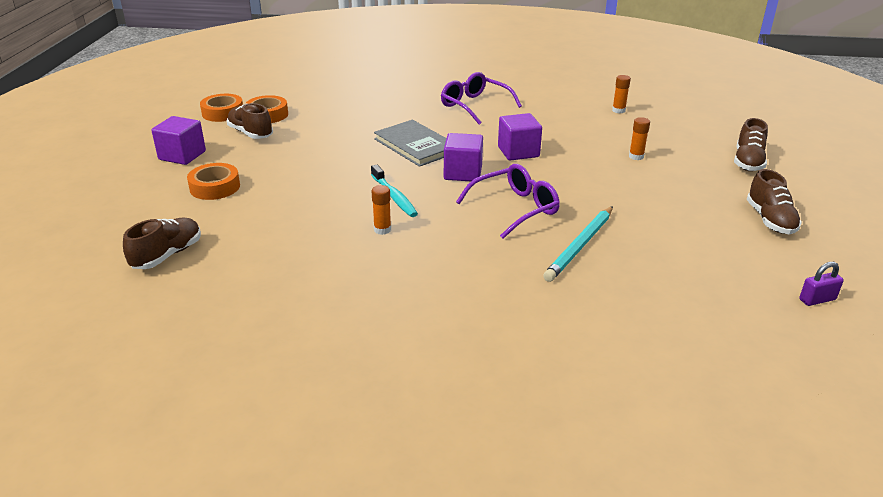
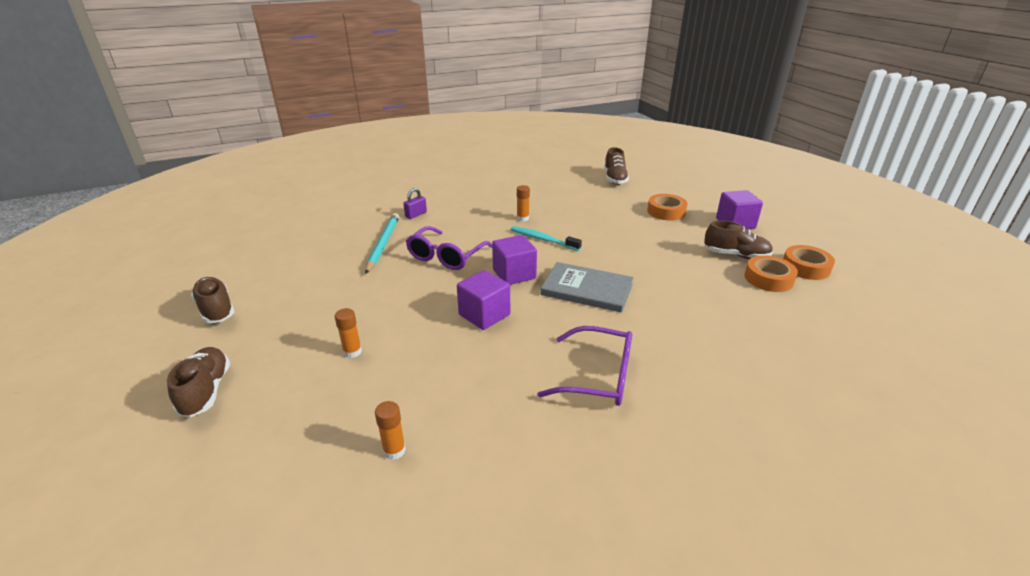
camera: 150 degrees right, 0 degrees up
purple padlock [799,262,844,306] -> purple padlock moved to [404,188,427,219]

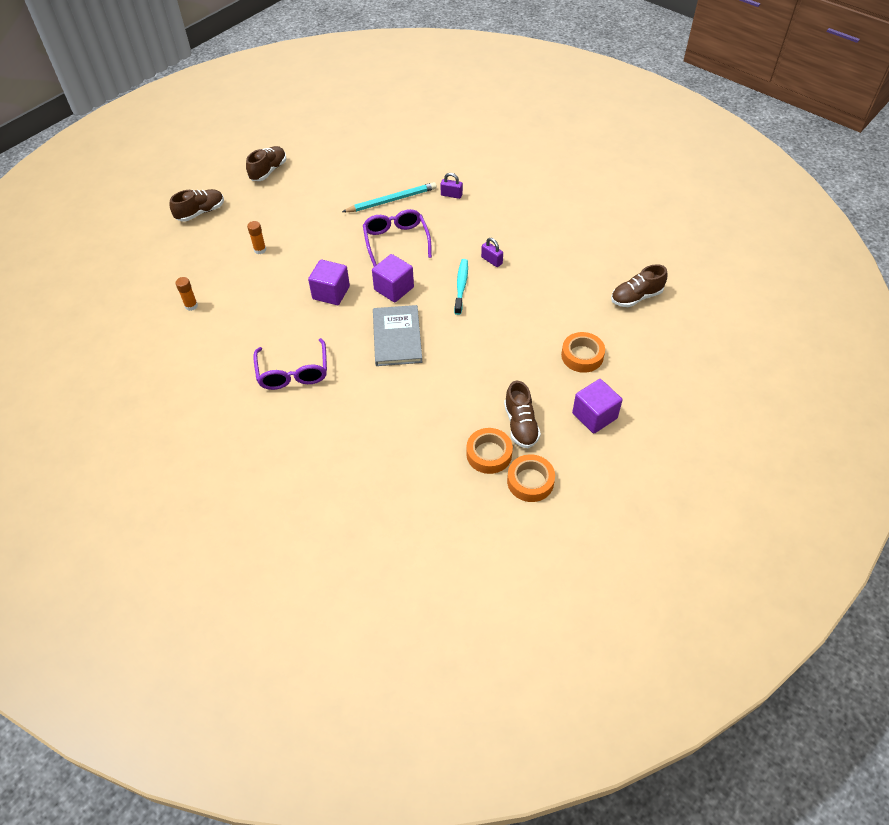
camera: 65 degrees right, 20 degrees up
purple glasses [406,226,492,270] -> purple glasses turned 75 degrees clockwise [363,209,432,267]
orange glue stick [517,185,530,222] -> purple padlock [481,238,503,267]

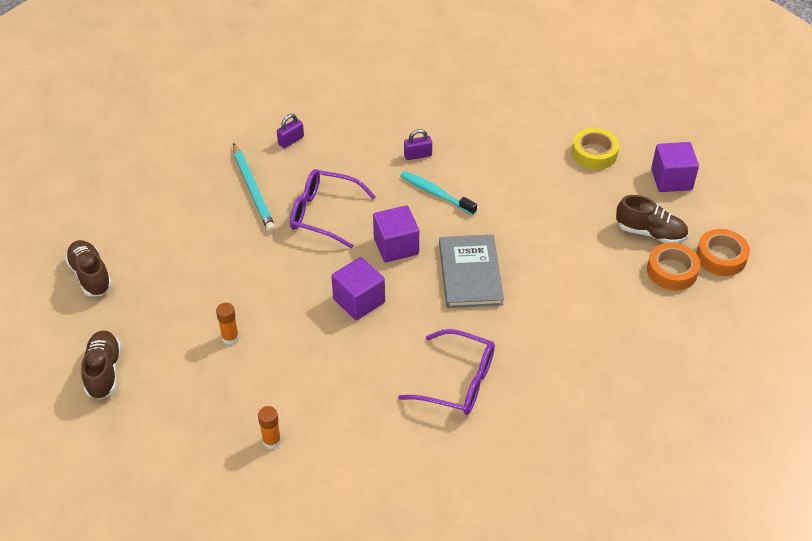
camera: 60 degrees left, 5 degrees down
turquoise pencil [342,182,437,212] -> turquoise pencil turned 150 degrees clockwise [233,143,276,233]
grey book [373,305,422,366] -> grey book turned 60 degrees clockwise [439,234,504,308]
orange tape [561,332,605,373] -> yellow tape [572,128,619,170]
brown shoe [611,264,667,307] -> none

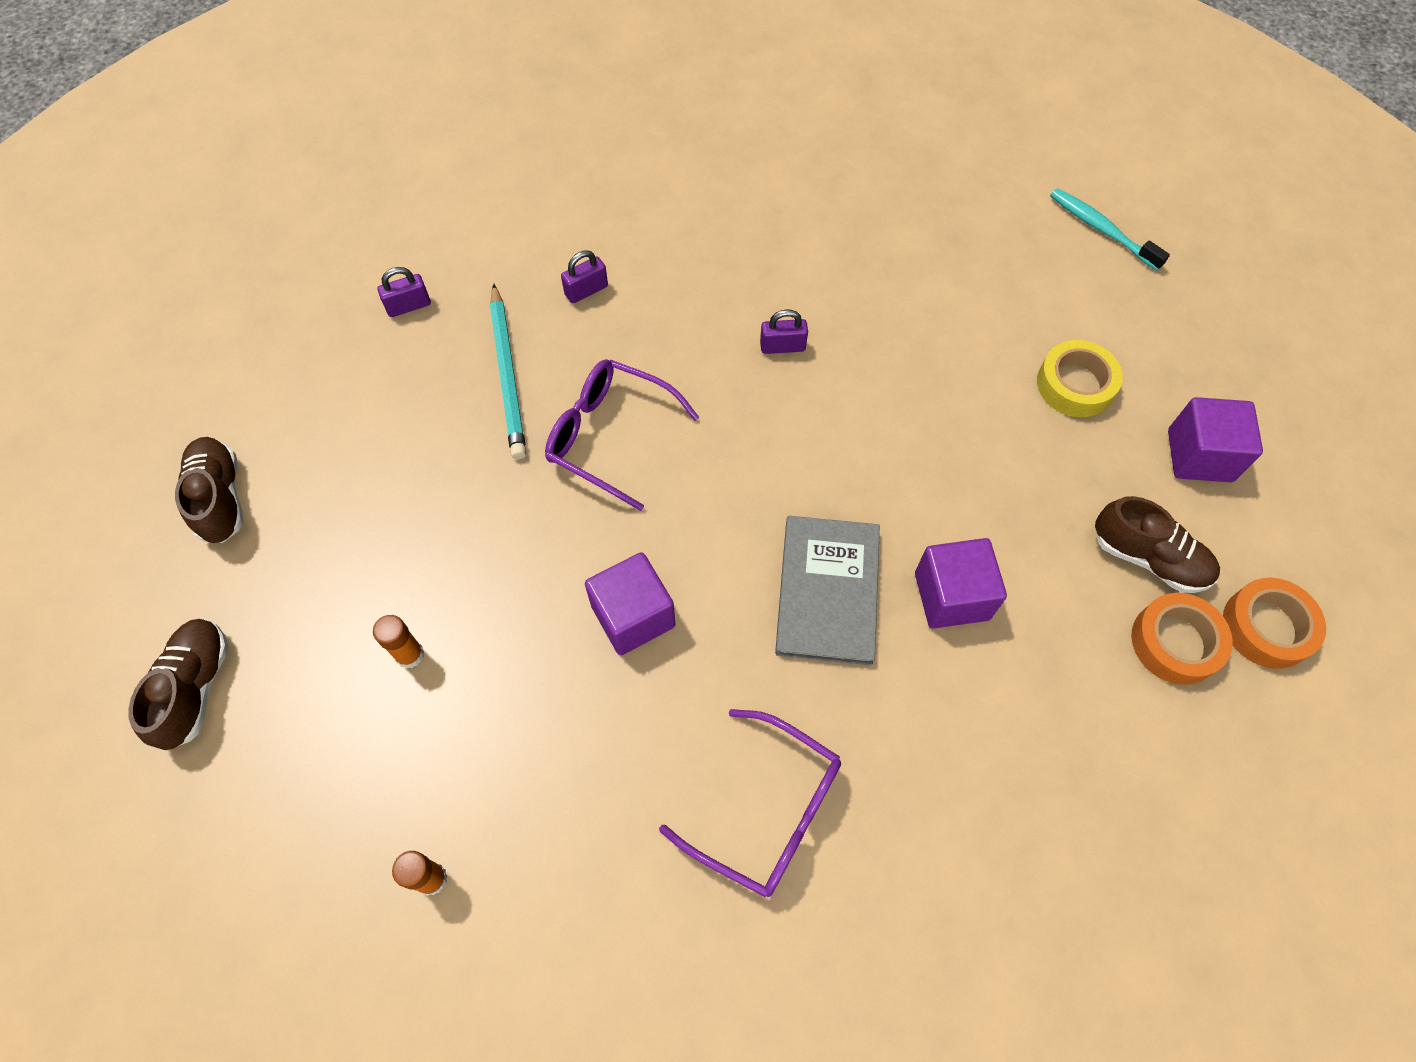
camera: 10 degrees right, 15 degrees up
purple cube [373,205,419,262] -> purple cube moved to [915,538,1007,629]
turquoise toothbrush [400,171,477,215] -> turquoise toothbrush moved to [1050,188,1170,271]
none -> purple padlock [378,267,431,317]

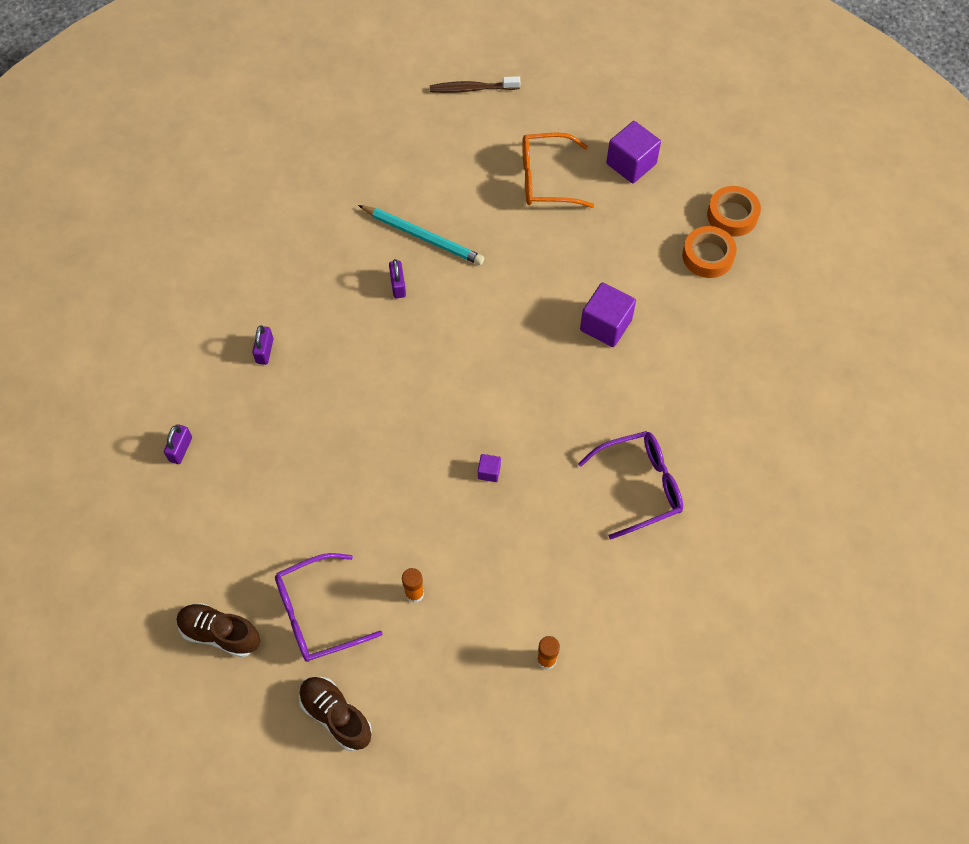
camera: 50 degrees left, 0 degrees up
turquoise pencil [490,284,526,460] -> turquoise pencil moved to [358,205,484,265]
purple glasses [545,359,699,511] -> purple glasses moved to [275,553,383,662]
purple cube [585,552,675,655] -> purple cube [478,454,501,482], size x0.48
purple padlock [760,309,808,354] -> purple padlock turned 45 degrees counterclockwise [389,259,406,298]
grey book [775,516,880,665] -> none
yellow tape [1037,340,1123,417] -> orange glasses [522,132,594,208]
turquoise toothbrush [1050,188,1170,271] -> brown toothbrush [430,76,520,93]
brown shoe [1095,496,1220,593] -> none

